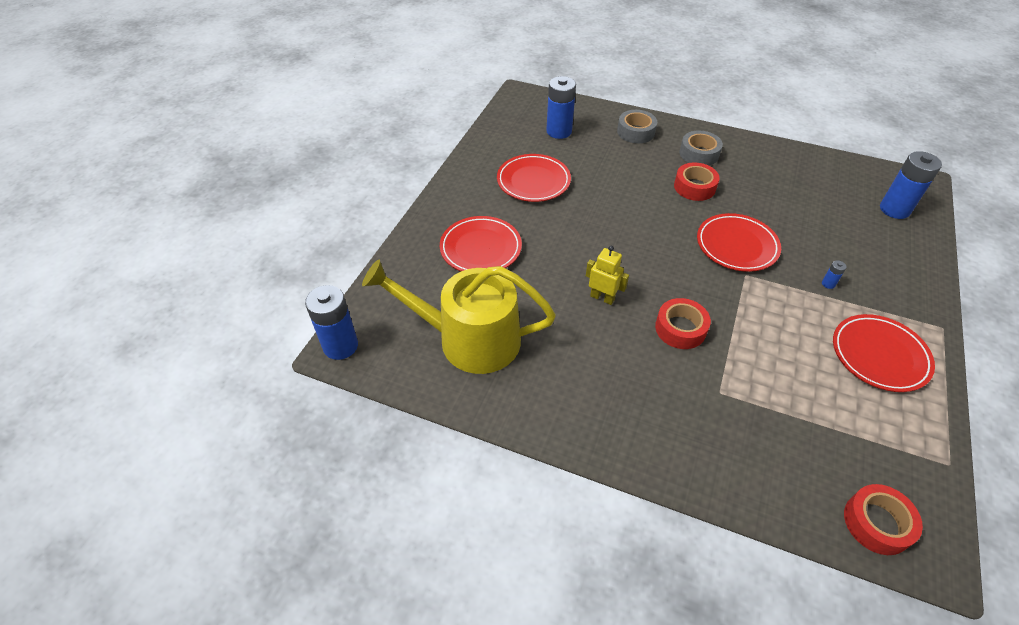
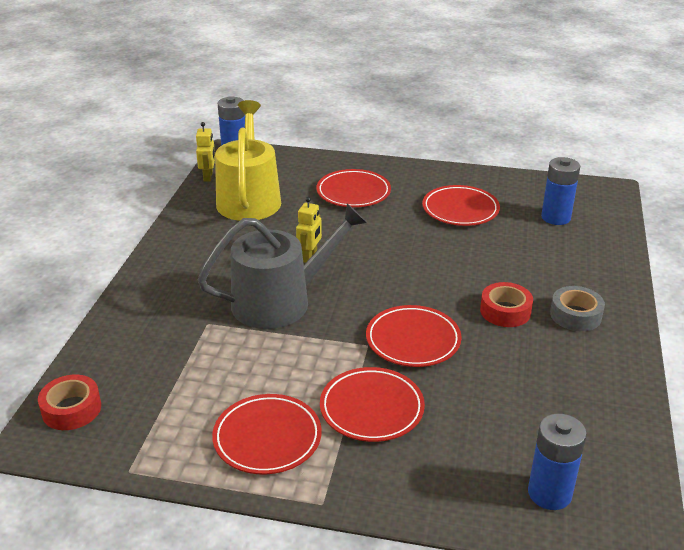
camera: 80 degrees right, 15 degrees down
grey tape [617,110,657,143] -> none
red tape [655,298,711,349] -> grey watering can [198,203,367,329]
blue battery [822,260,847,289] -> red plate [320,367,425,442]
none -> yellow robot [196,122,215,182]

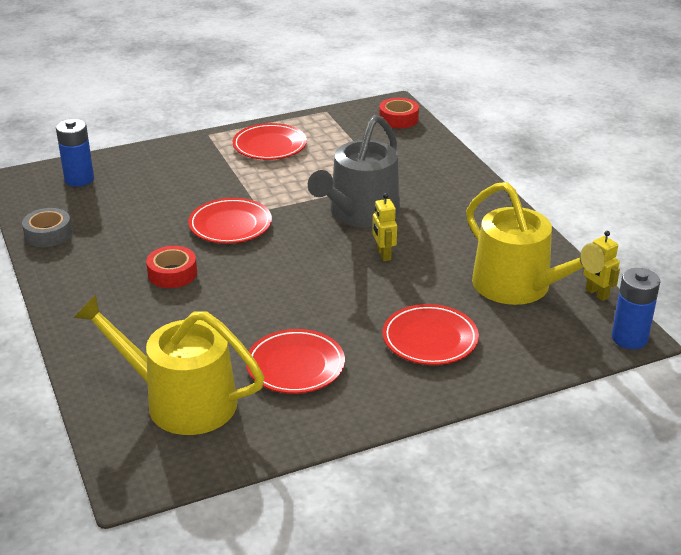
camera: 145 degrees right, 0 degrees up
red plate [320,367,425,442] -> none
blue battery [541,157,580,225] -> yellow watering can [73,294,264,435]
grey tape [550,286,605,331] -> grey tape moved to [22,208,72,247]

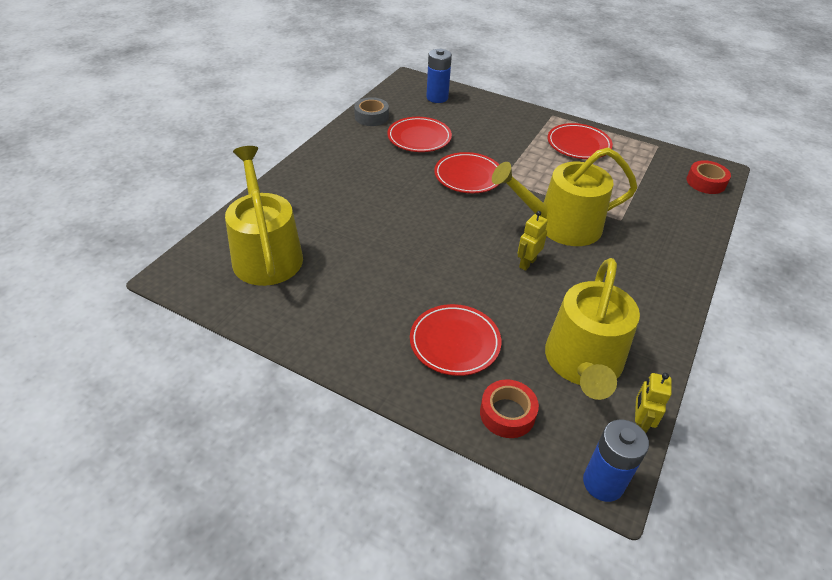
camera: 50 degrees right, 10 degrees up
red tape [146,246,197,288] -> red tape moved to [480,379,539,438]
red plate [246,329,345,394] -> red plate moved to [387,117,452,152]
grey watering can [308,115,400,227] -> yellow watering can [492,147,637,246]

